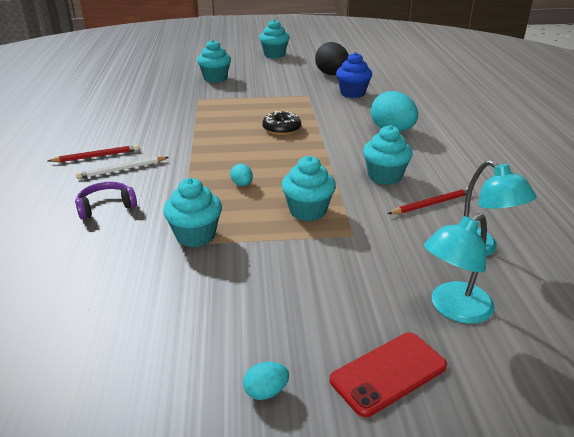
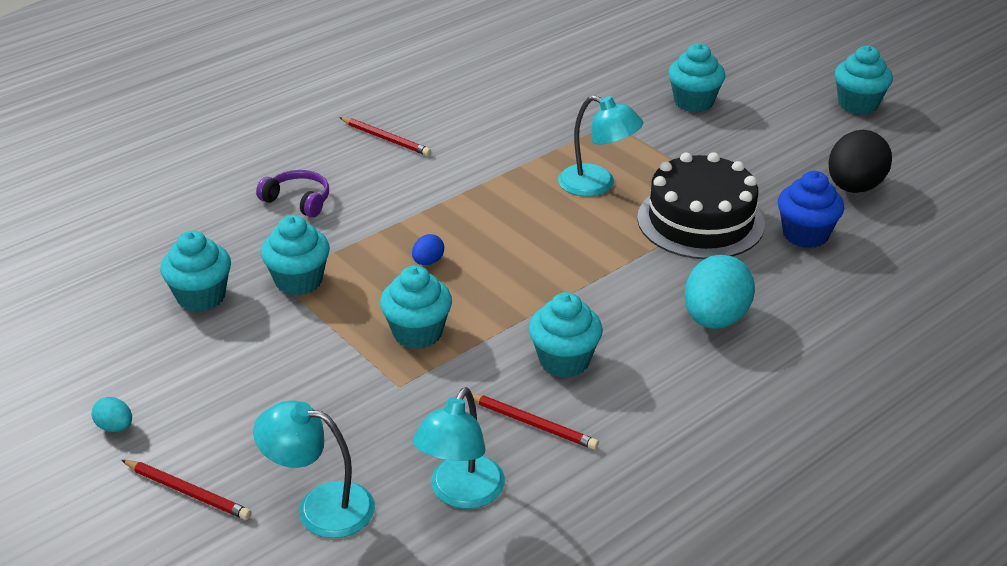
camera: 55 degrees right, 5 degrees up
white pencil [76,157,169,179] -> none
turquoise egg [230,164,253,186] -> blue egg [412,234,444,265]
black donut [262,111,301,135] -> none
red phone [330,333,447,417] -> red pencil [122,460,251,520]
none -> turquoise cupcake [160,231,231,312]
none -> turquoise lamp [558,95,643,197]
none -> black cake [637,152,765,259]

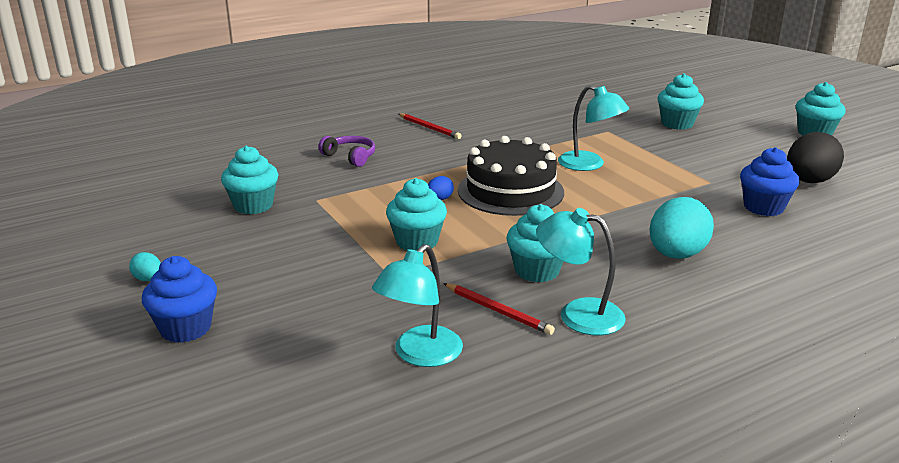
camera: 10 degrees right, 10 degrees down
red pencil [122,460,251,520] -> blue cupcake [142,256,217,343]
turquoise lamp [253,400,375,538] -> turquoise lamp moved to [536,208,626,336]
turquoise cupcake [261,215,330,295] -> none
black cake [637,152,765,259] -> black cake moved to [458,136,564,216]

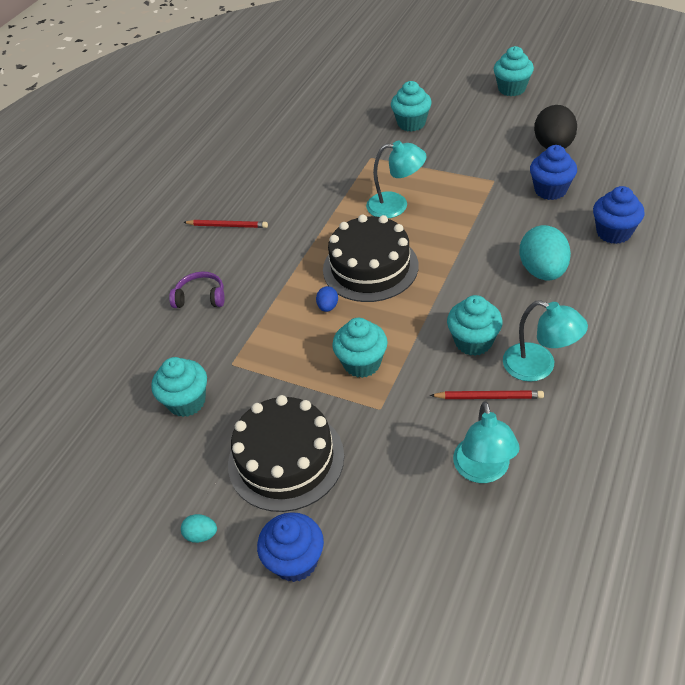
camera: 30 degrees left, 20 degrees up
turquoise lamp [536,208,626,336] -> turquoise lamp turned 135 degrees counterclockwise [503,300,588,382]
none -> black cake [228,395,344,512]
none -> blue cupcake [593,186,645,244]

